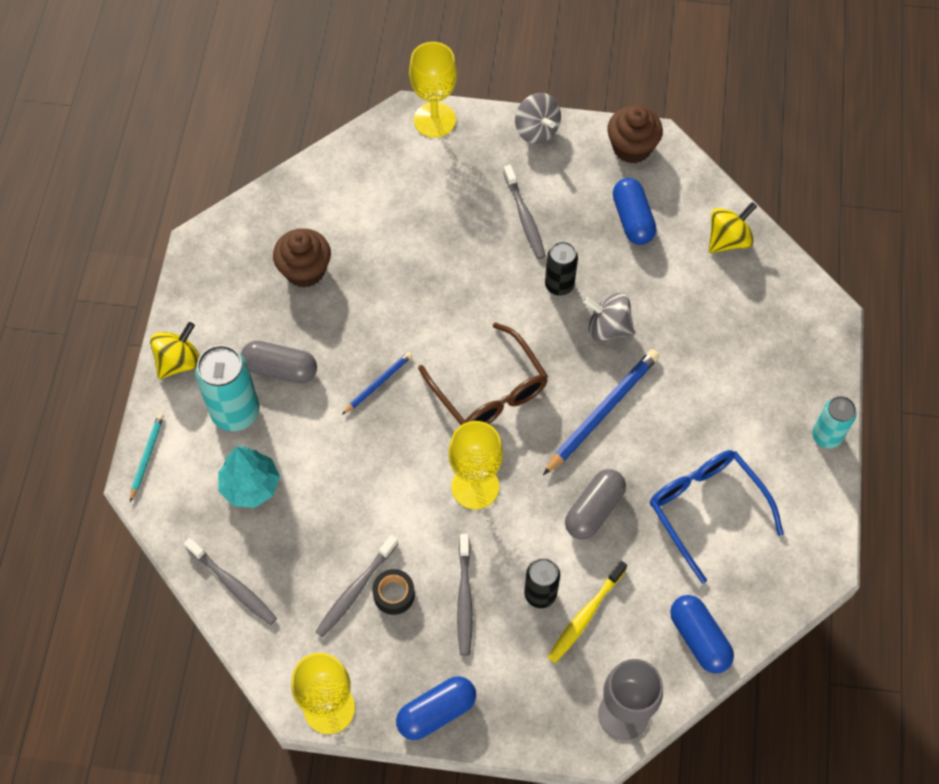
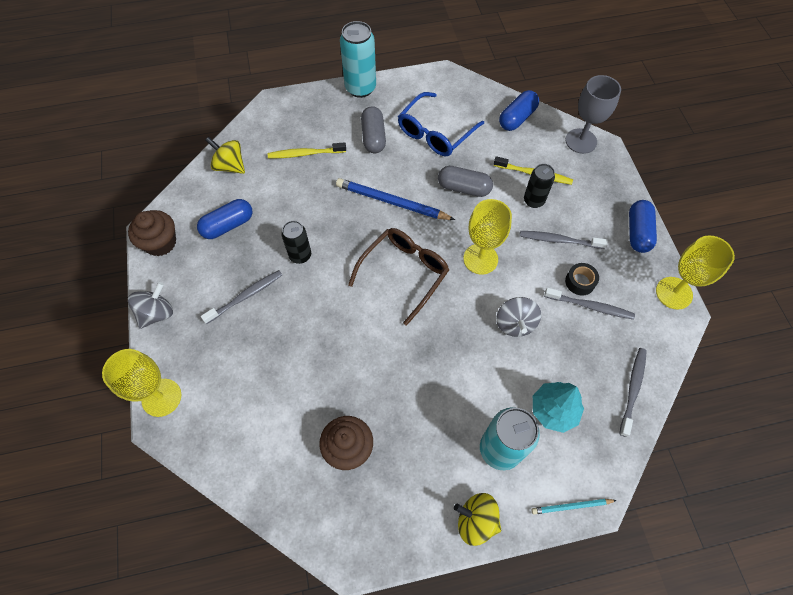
camera: 110 degrees left, 0 degrees up
grey capsule [241,341,317,383] -> grey capsule moved to [361,106,386,153]
blue pencil [342,352,412,415] -> none
blue capsule [396,676,476,740] -> blue capsule turned 60 degrees clockwise [629,200,657,253]
grey toothbrush [457,534,473,656] -> grey toothbrush turned 150 degrees counterclockwise [520,231,608,249]
grey spinning top [583,293,635,341] -> grey spinning top moved to [496,297,541,337]
turquoise can [812,396,856,449] -> turquoise can [340,21,376,98], size x1.61
none -> yellow toothbrush [268,142,346,158]

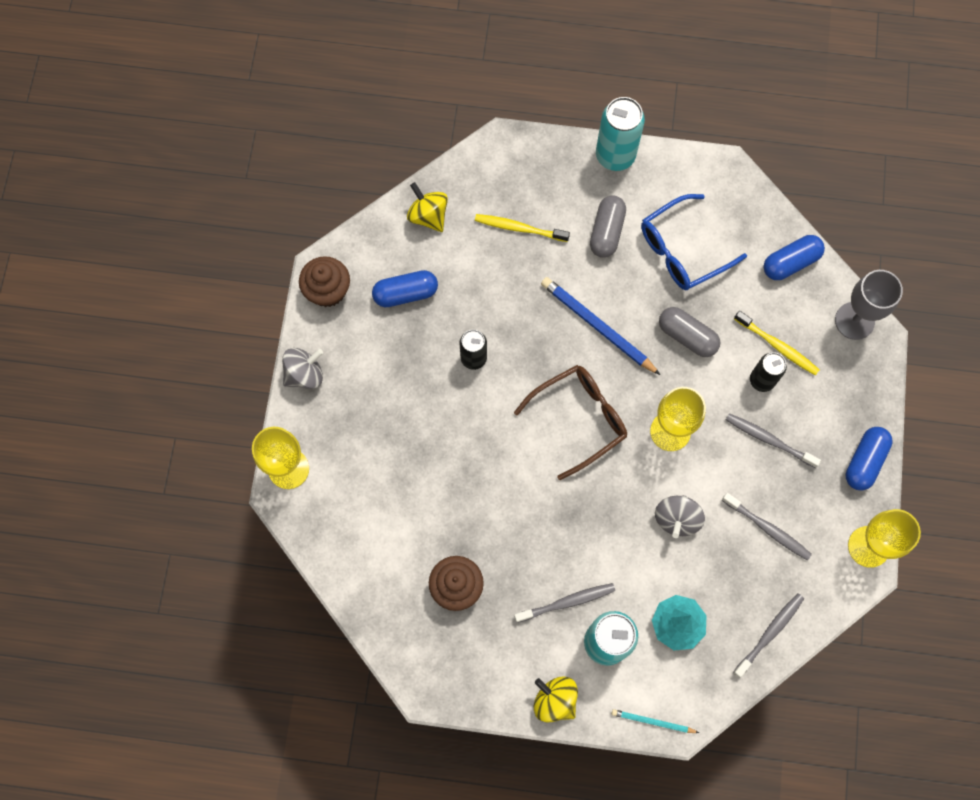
camera: 20 degrees right, 10 degrees up
grey toothbrush [201,270,282,324] -> grey toothbrush moved to [514,583,615,623]
black tape [565,263,599,296] -> none

